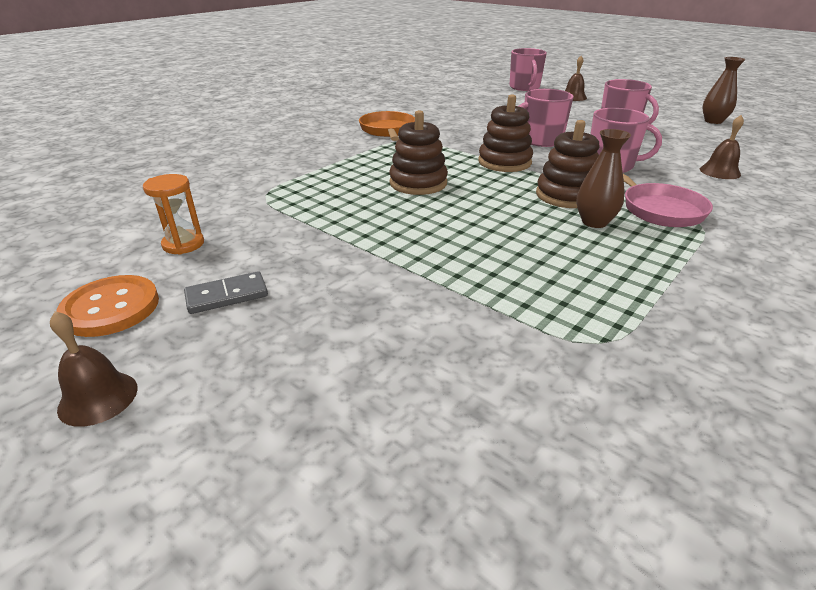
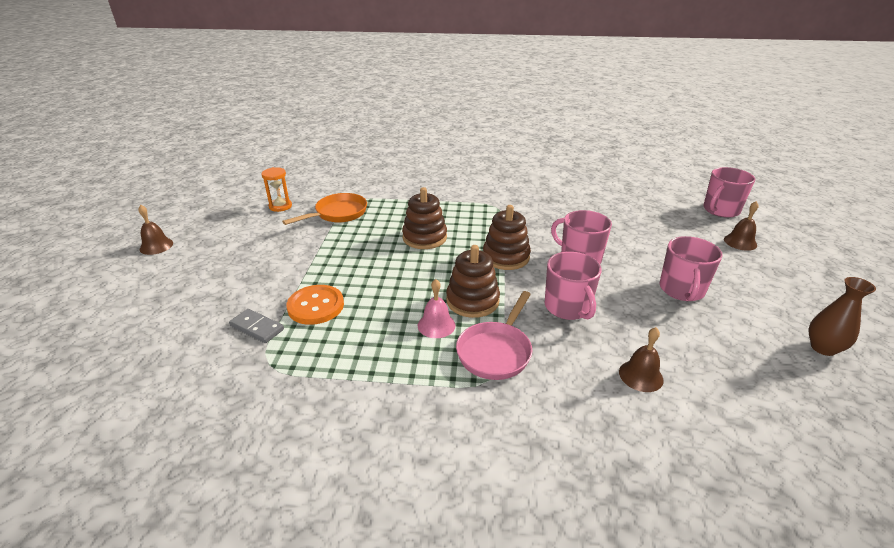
camera: 55 degrees right, 0 degrees up
orange button [56,275,159,337] -> orange button moved to [286,285,344,325]
grey domino [184,271,268,314] -> grey domino moved to [229,309,284,343]
orange pan [359,111,415,141] -> orange pan moved to [282,193,367,225]
brown vase [576,129,631,228] -> pink bell [418,279,456,338]

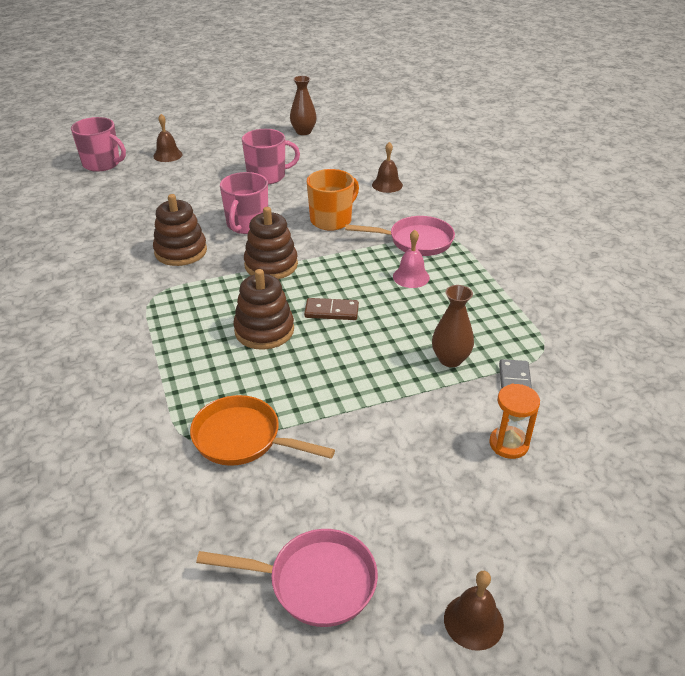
camera: 115 degrees left, 5 degrees up
orange hourglass [261,167,292,212] -> orange hourglass moved to [489,384,540,459]
orange button [286,285,344,325] -> brown vase [432,285,474,367]
brown stacking toy [446,245,500,318] -> brown stacking toy moved to [153,194,207,266]
pink mug [545,252,602,320] -> orange mug [307,169,359,231]
none -> pink pan [196,529,378,627]
none -> brown domino [304,298,359,320]

